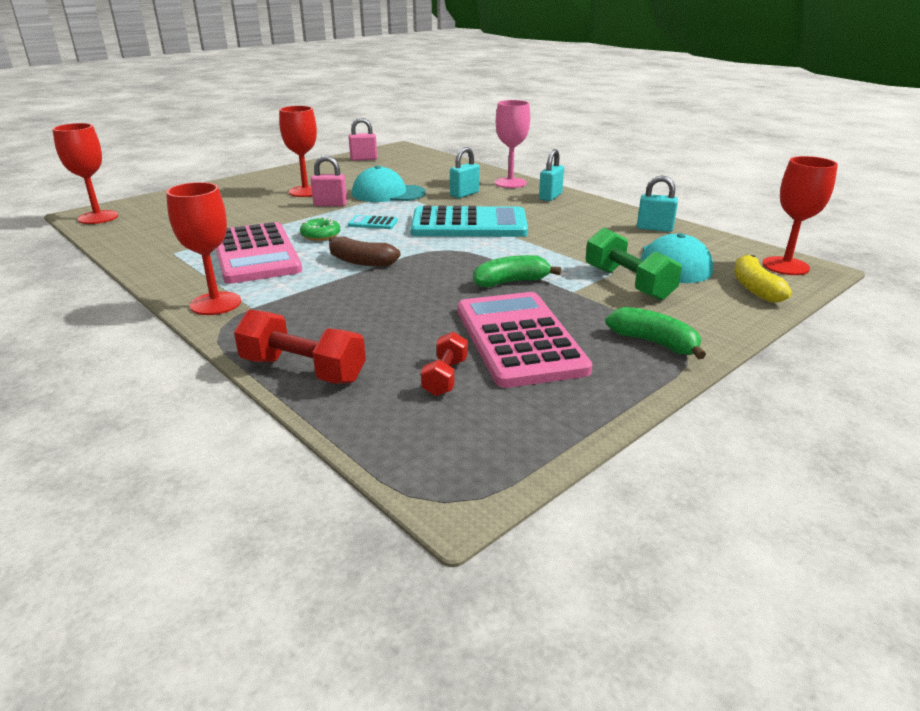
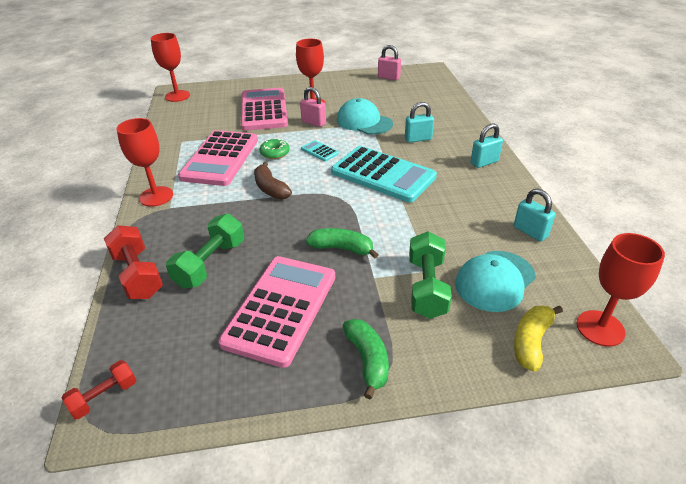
camera: 35 degrees right, 10 degrees up
red dumbbell [421,332,468,396] -> red dumbbell moved to [62,360,136,419]
pink goblet [494,100,530,188] -> none
none -> green dumbbell [166,214,244,289]
none -> pink calculator [241,88,288,131]

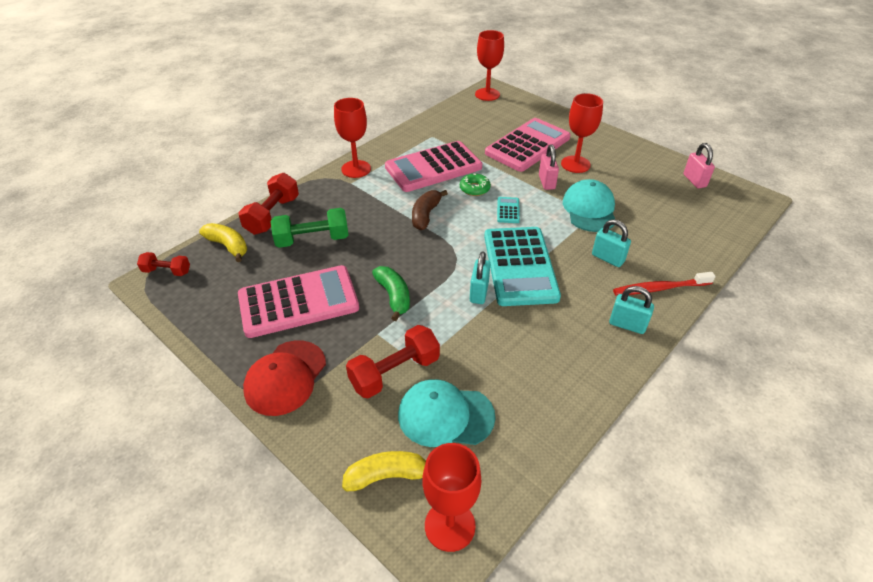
camera: 50 degrees right, 5 degrees up
green banana [343,319,389,399] -> red cap [243,340,326,416]
green dumbbell [409,232,452,319] -> red dumbbell [346,325,440,399]
turquoise padlock [514,189,556,242] -> turquoise padlock moved to [470,252,490,304]
none -> yellow banana [199,223,247,262]
none -> red toothbrush [613,272,716,296]

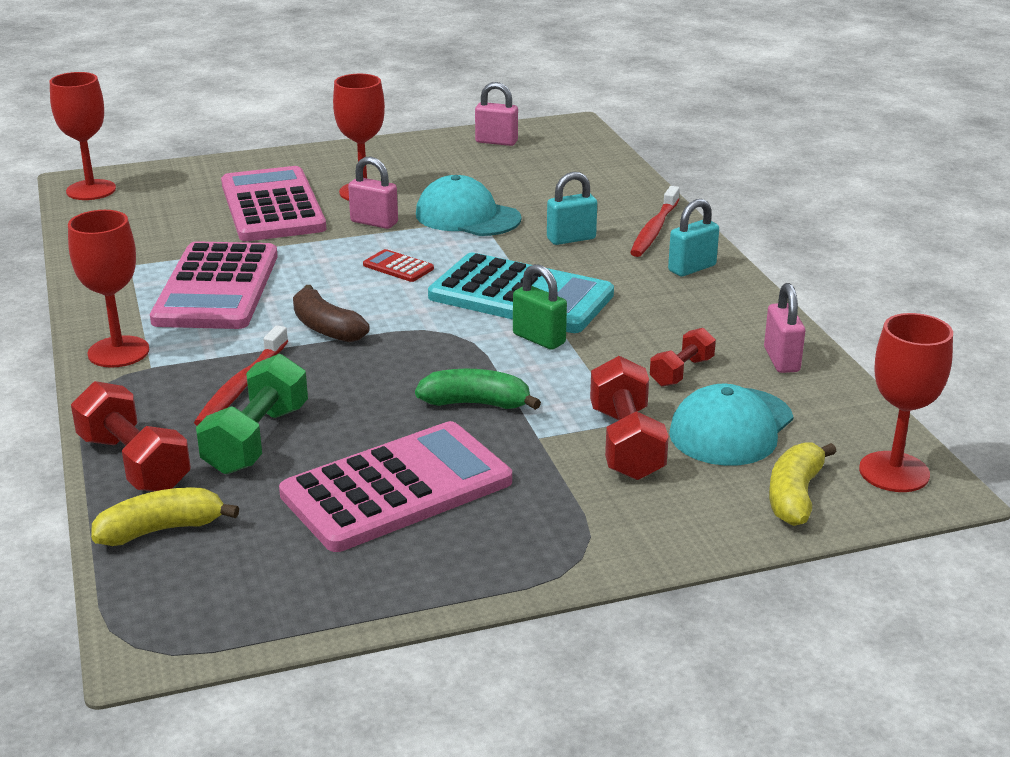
camera: 60 degrees left, 15 degrees down
red dumbbell [137,252,190,276] -> red dumbbell moved to [650,328,716,387]
pink calculator [238,265,359,338] -> pink calculator turned 45 degrees clockwise [279,421,512,552]
red cap [243,340,326,416] -> none
green donut [460,173,491,196] -> none
turquoise padlock [470,252,490,304] -> green padlock [513,264,567,350]
turquoise calculator [497,197,520,223] -> red calculator [363,249,434,282]
none -> red toothbrush [194,325,288,426]
none -> pink padlock [764,283,805,373]

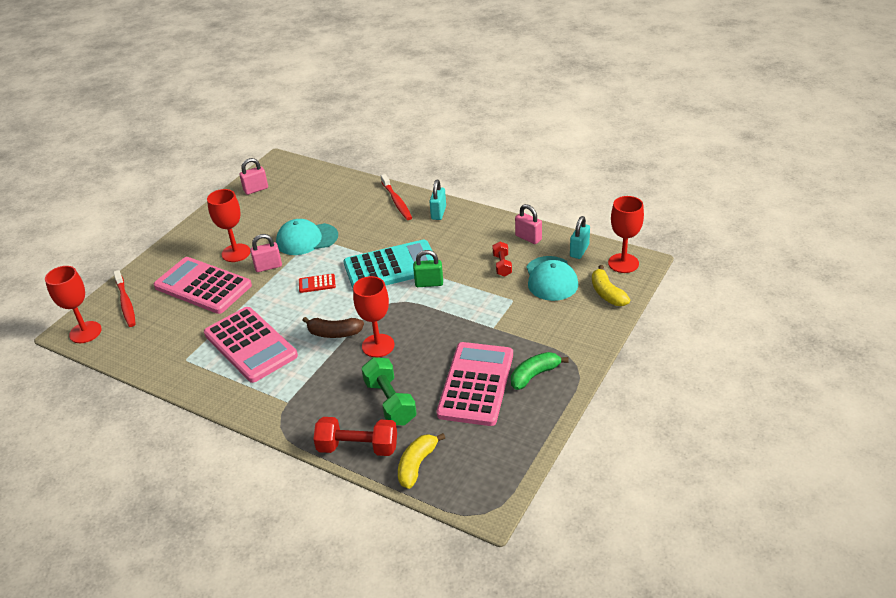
camera: 40 degrees left, 10 degrees up
red goblet [68,210,149,368] -> red goblet moved to [353,276,395,357]
red toothbrush [194,325,288,426] -> red toothbrush moved to [113,270,136,327]
green banana [415,369,541,410] -> green banana moved to [511,352,568,390]
turquoise padlock [547,172,597,245] -> turquoise padlock moved to [570,216,590,259]
red dumbbell [590,356,669,480] -> none

